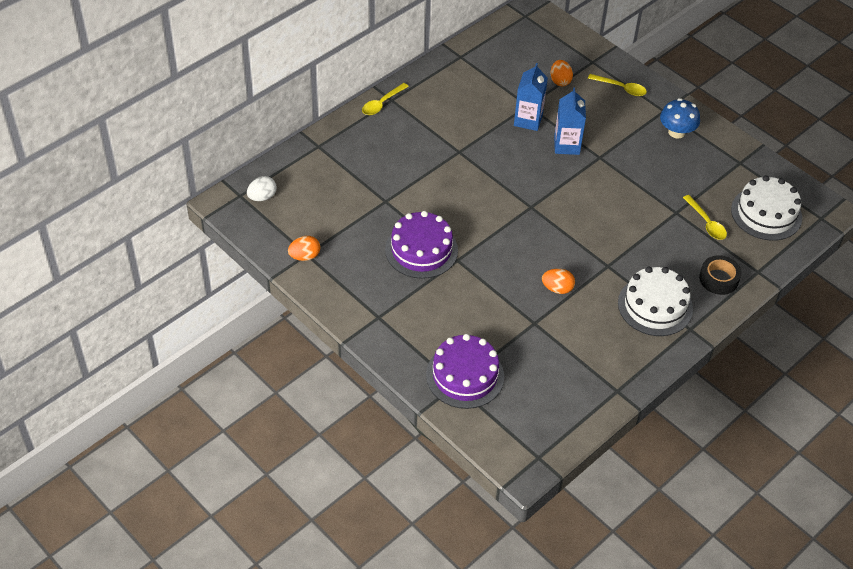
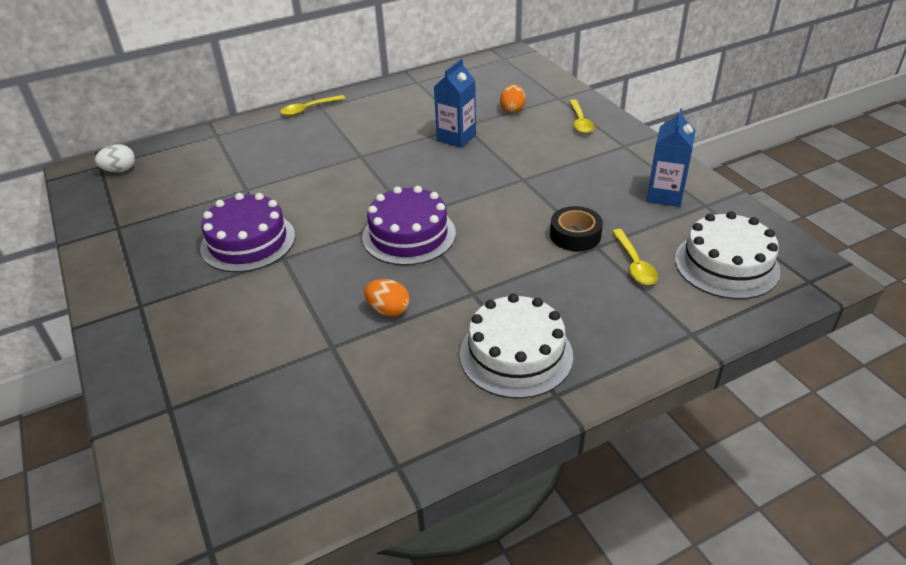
camera: 20 degrees right, 10 degrees down
orange egg [288,236,320,261] -> none
purple cake [426,334,504,409] -> purple cake moved to [362,186,456,265]
blue carton [554,88,586,155] -> blue carton moved to [647,108,695,207]
yellow spoon [588,74,647,96] -> yellow spoon turned 45 degrees clockwise [569,99,595,134]
blue mushroom [660,98,700,139] -> none
black tape [699,255,742,295] -> black tape moved to [550,206,603,251]

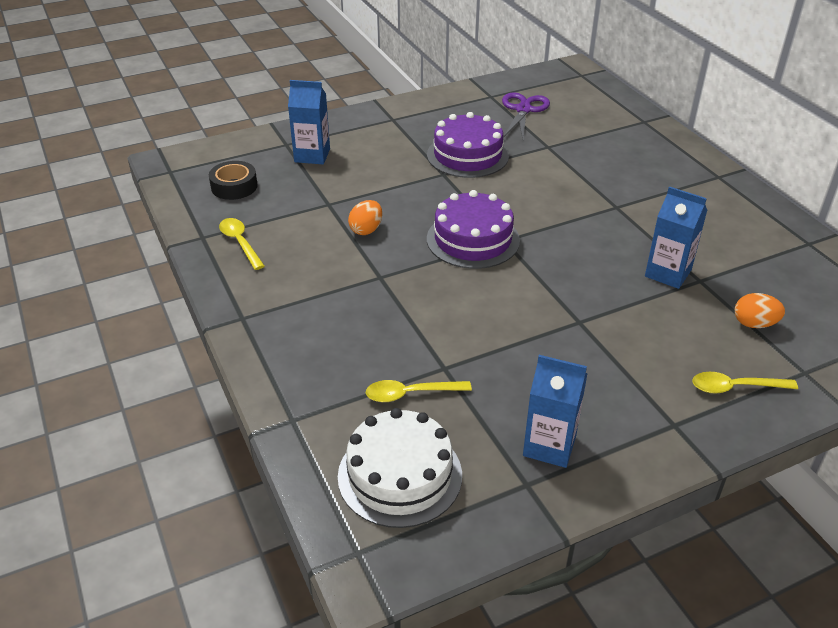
camera: 90 degrees right, 0 degrees up
white egg [95,144,135,172] -> none
yellow spoon [280,95,345,116] -> yellow spoon moved to [219,218,265,270]
white cake [460,294,573,399] -> none
black tape [550,206,603,251] -> black tape moved to [209,161,258,200]
none -> blue carton [288,80,330,164]
none -> purple scissors [502,92,550,139]

